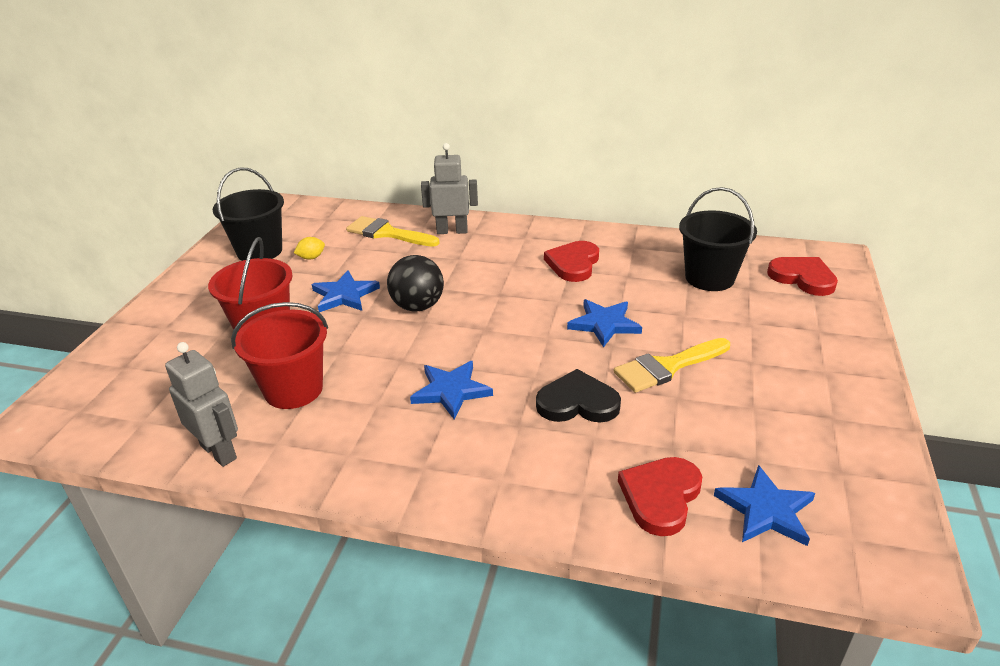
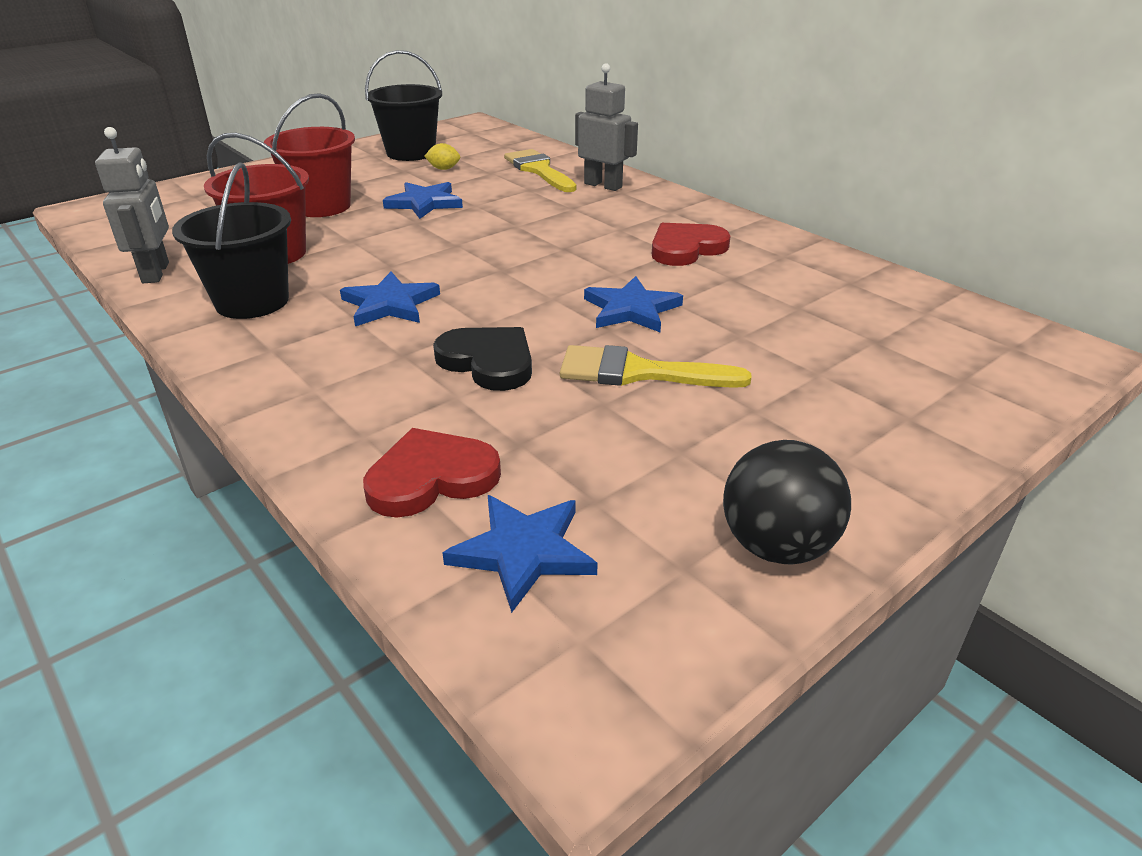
camera: 35 degrees right, 0 degrees up
black ball [387,255,444,312] -> black ball moved to [723,440,851,564]
black bucket [679,187,757,291] -> black bucket moved to [172,162,291,319]
red heart [767,257,838,296] -> none

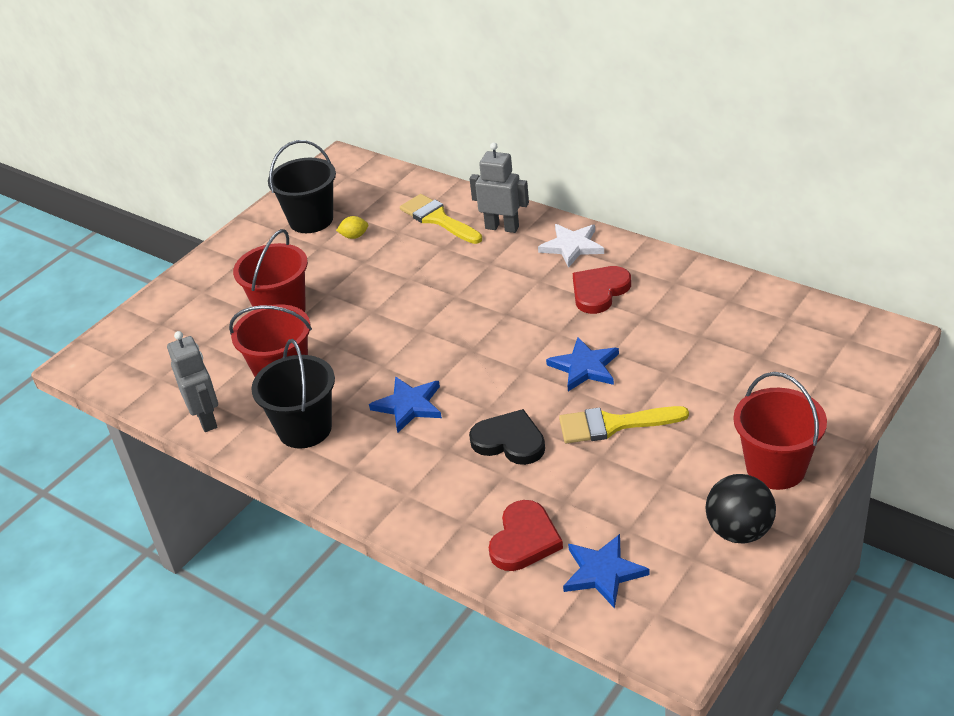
camera: 10 degrees left, 5 degrees up
red heart [363,428,501,518] -> red heart turned 150 degrees clockwise [489,500,563,571]
blue star [383,182,463,219] -> none
none -> white star [538,224,604,268]
none -> red bucket [733,372,827,490]

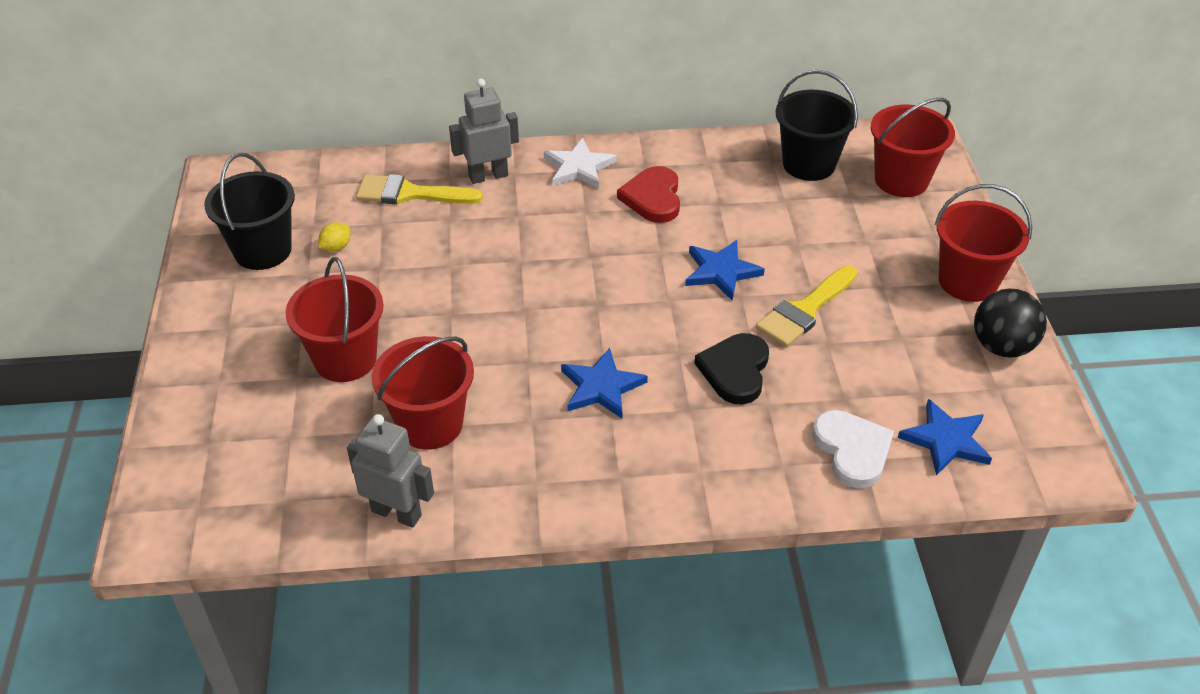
camera: 45 degrees left, 5 degrees up
black bucket [251,339,335,449] -> black bucket moved to [776,70,858,181]
black heart [469,409,545,465] -> black heart turned 60 degrees counterclockwise [694,333,769,404]
red heart [489,500,563,571] -> white heart [812,410,894,488]
none -> red bucket [871,98,955,197]

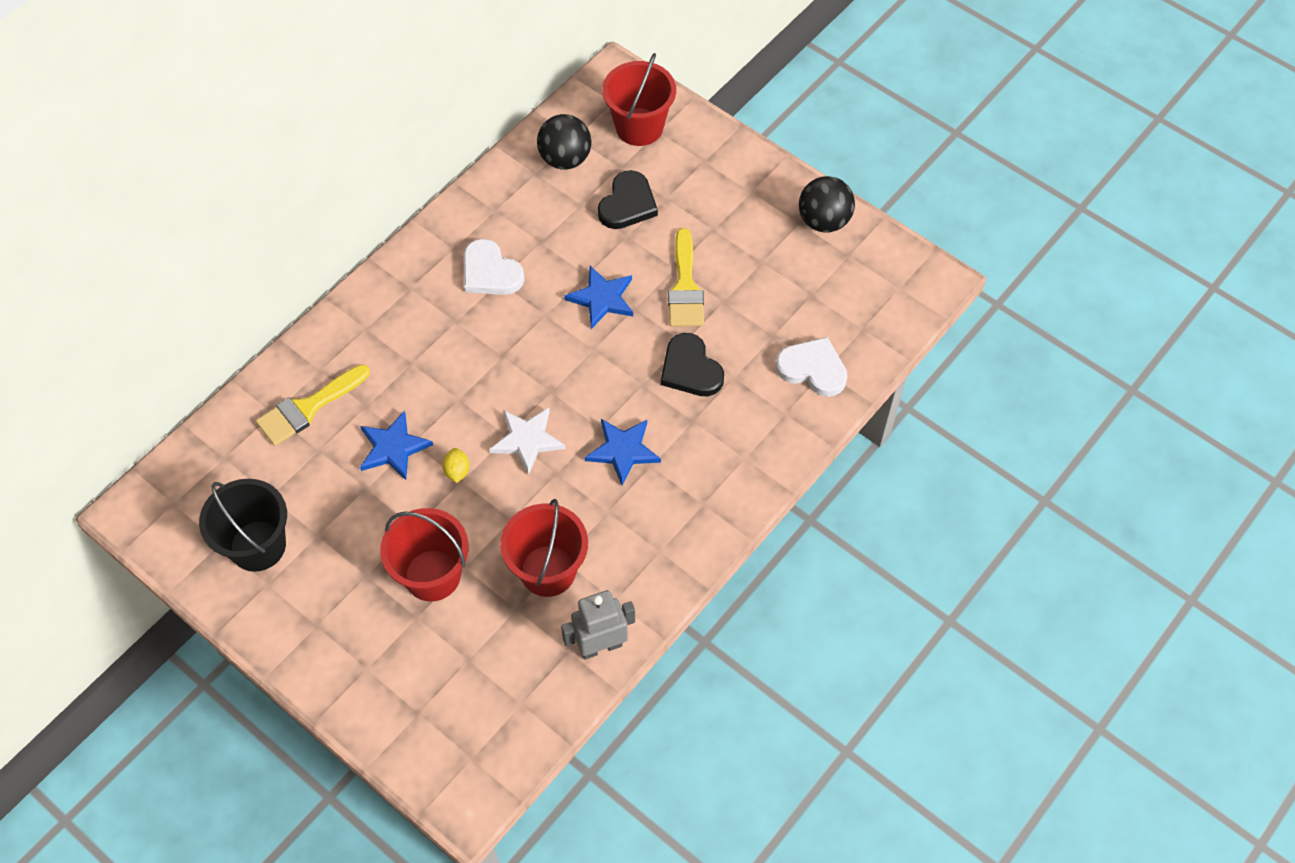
camera: 45 degrees left, 15 degrees up
yellow lemon [318,222,350,252] -> yellow lemon moved to [442,448,470,483]
grey robot [449,79,519,184] -> none
white star [544,138,617,188] -> white star moved to [489,408,566,475]
red heart [617,166,680,223] -> white heart [464,239,525,295]
black bucket [776,70,858,181] -> black ball [537,114,591,170]
blue star [898,399,992,476] -> blue star moved to [360,410,433,480]
red bucket [935,184,1032,302] -> none
none -> black heart [598,170,658,229]

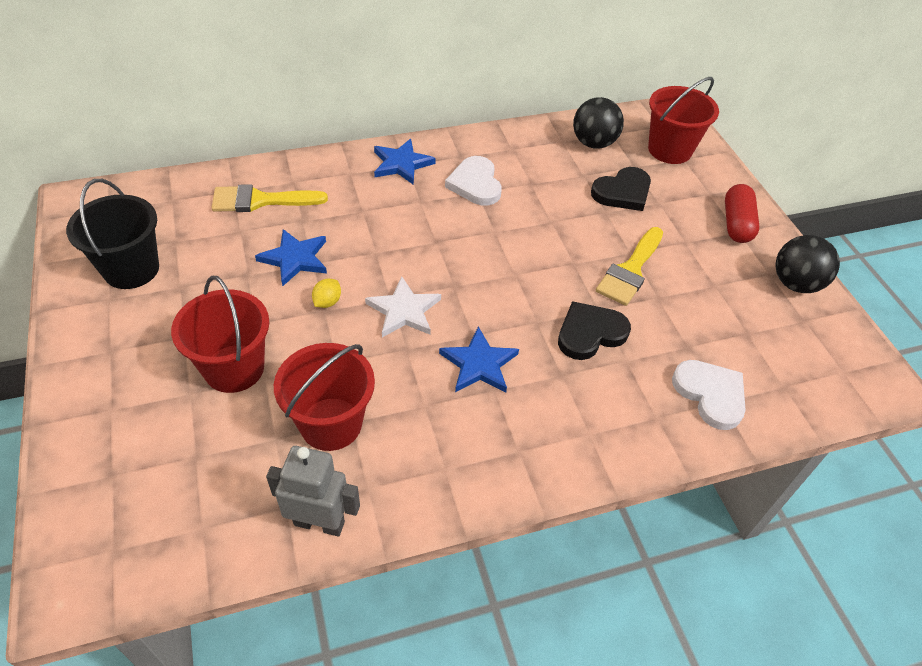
camera: 30 degrees right, 10 degrees down
blue star [564,266,633,329] -> blue star moved to [374,139,436,185]
black heart [661,333,724,396] -> black heart turned 60 degrees clockwise [558,301,631,360]
none -> red capsule [725,184,760,243]

